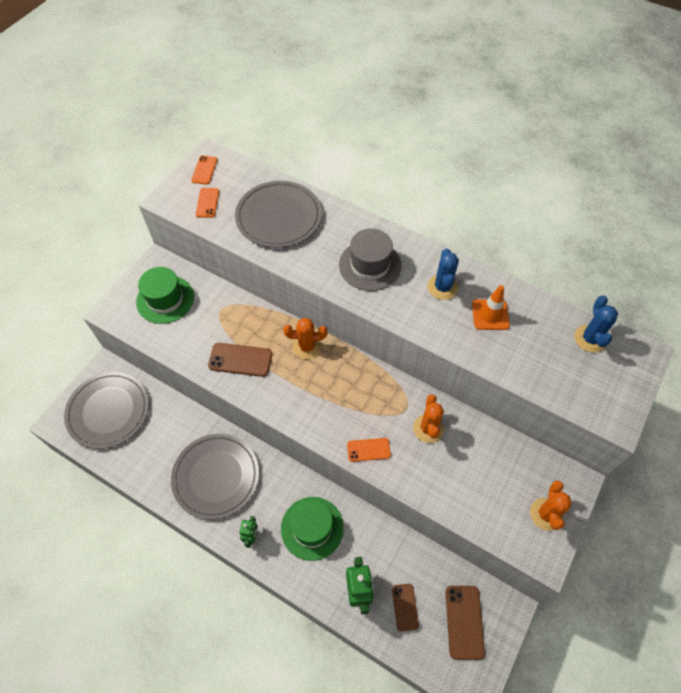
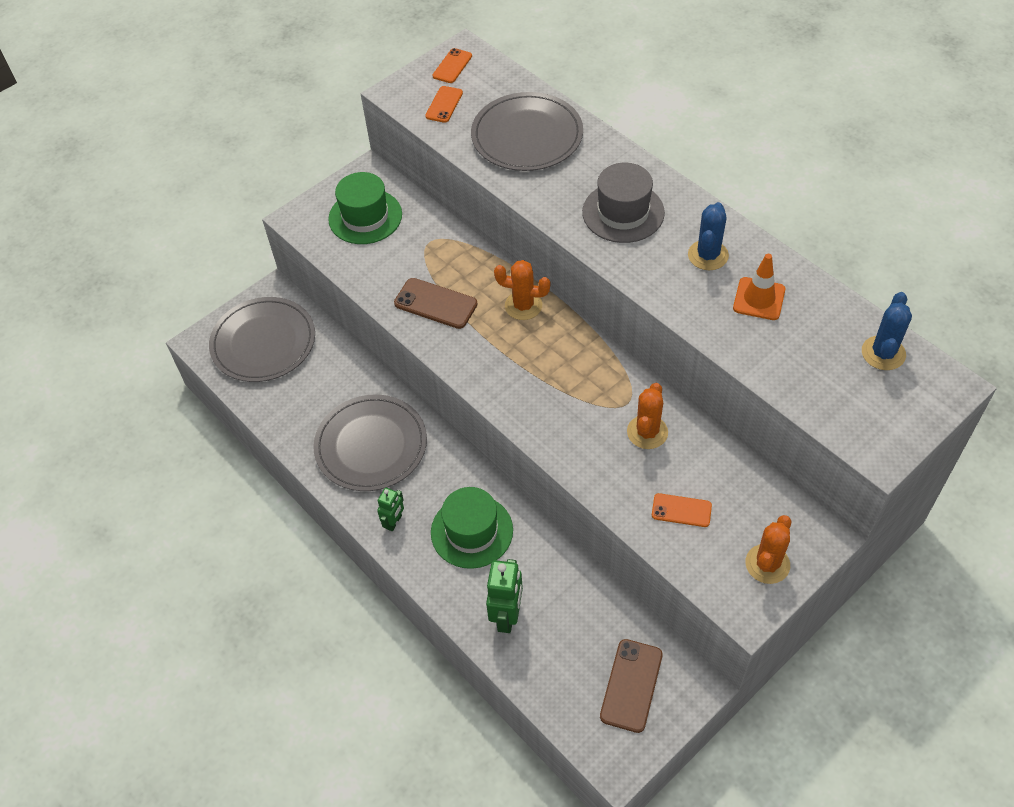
camera: 20 degrees right, 5 degrees down
orange phone [347,438,391,462] -> orange phone moved to [652,493,712,527]
brown phone [392,584,419,632] -> none

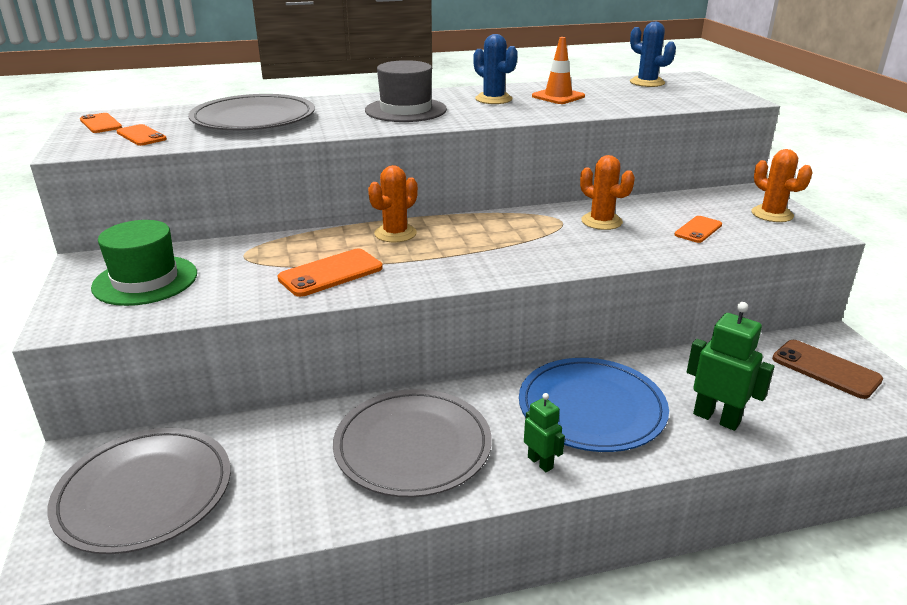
camera: 65 degrees left, 25 degrees down
brown phone [394,278,478,329] -> orange phone [277,249,383,297]
green hat [431,487,513,569] -> blue plate [519,358,669,452]

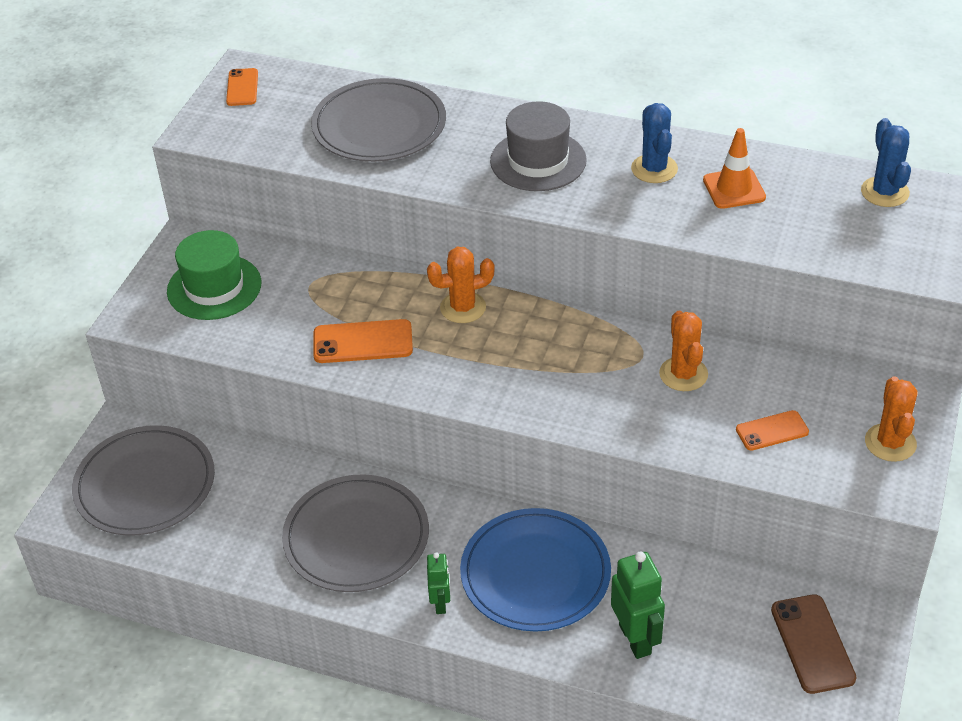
camera: 35 degrees right, 15 degrees up
orange phone [117,124,167,146] -> none

